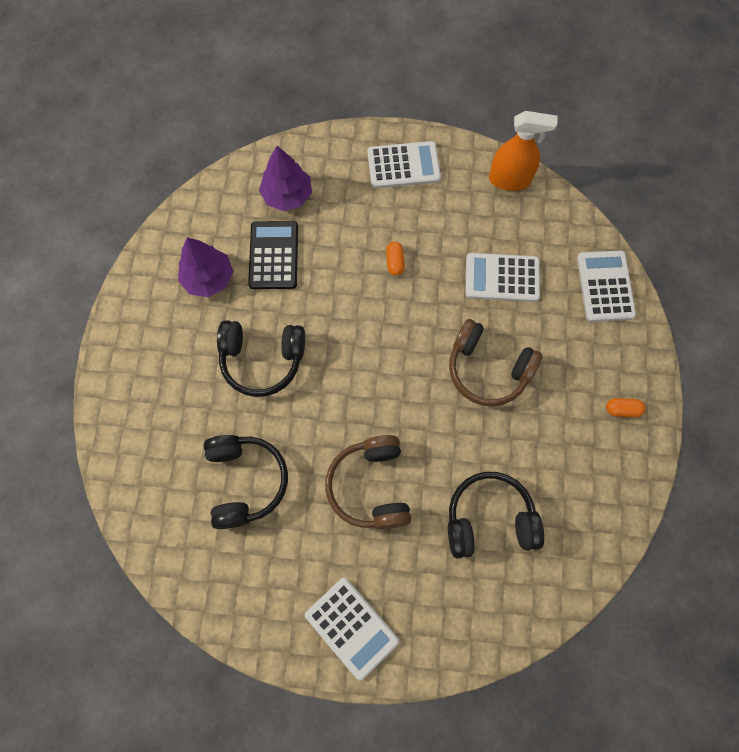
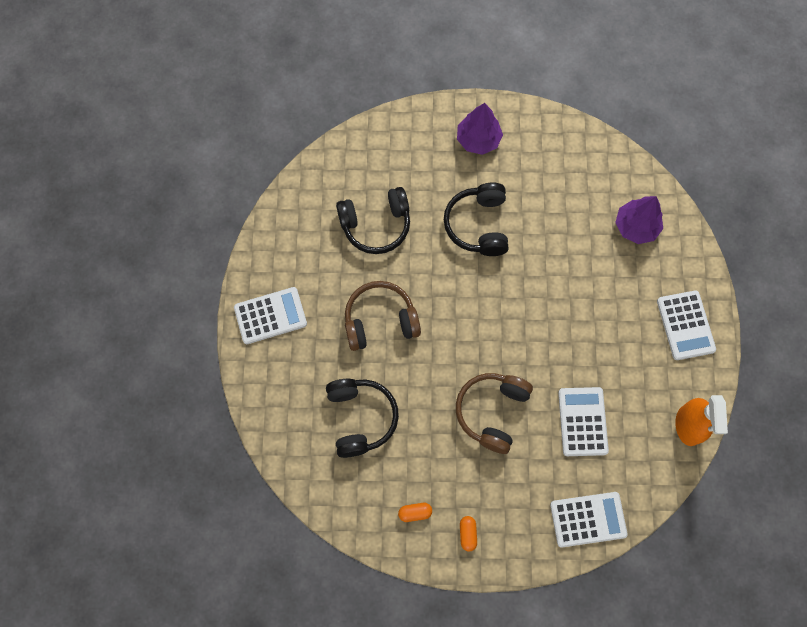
camera: 85 degrees right, 0 degrees up
purple tree [178,237,233,297] -> purple tree moved to [457,103,503,155]
black calculator [248,221,298,289] -> none
white calculator [305,578,399,680] -> white calculator turned 150 degrees counterclockwise [234,287,307,344]
orange capsule [386,242,405,276] -> orange capsule moved to [398,503,432,522]

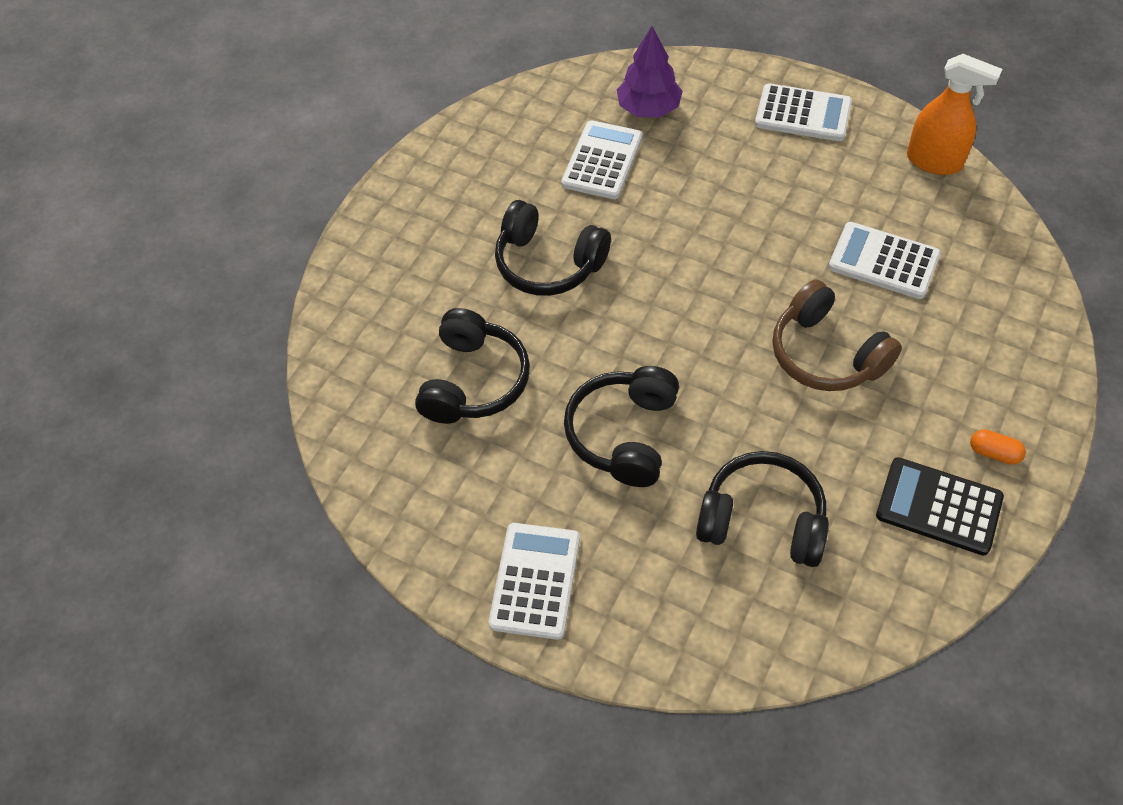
camera: 60 degrees left, 15 degrees down
brown headphones [345,281,421,351] -> black headphones [564,366,679,487]
orange capsule [398,503,432,522] -> black calculator [876,457,1004,556]
purple tree [457,103,503,155] -> none
white calculator [550,492,628,547] -> white calculator moved to [561,120,643,199]

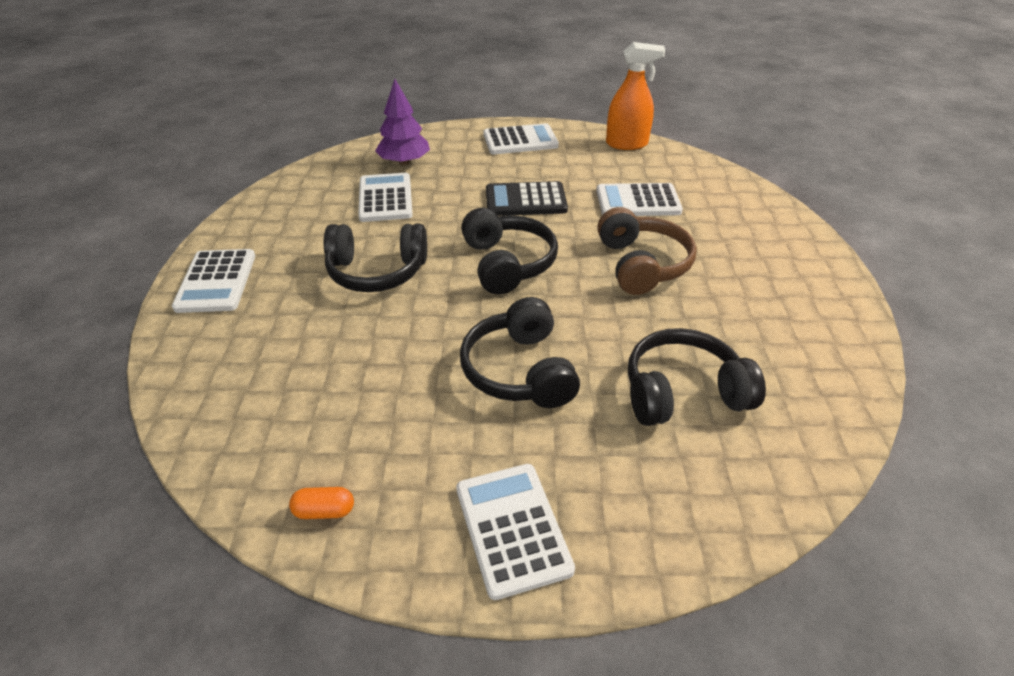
camera: 30 degrees left, 15 degrees down
black headphones [415,308,530,424] -> black headphones moved to [461,208,558,295]
brown headphones [772,279,902,391] -> brown headphones turned 120 degrees counterclockwise [597,207,697,295]
black calculator [876,457,1004,556] -> black calculator moved to [486,181,568,216]
orange capsule [970,429,1026,465] -> orange capsule moved to [289,487,354,519]
none -> white calculator [172,249,255,313]

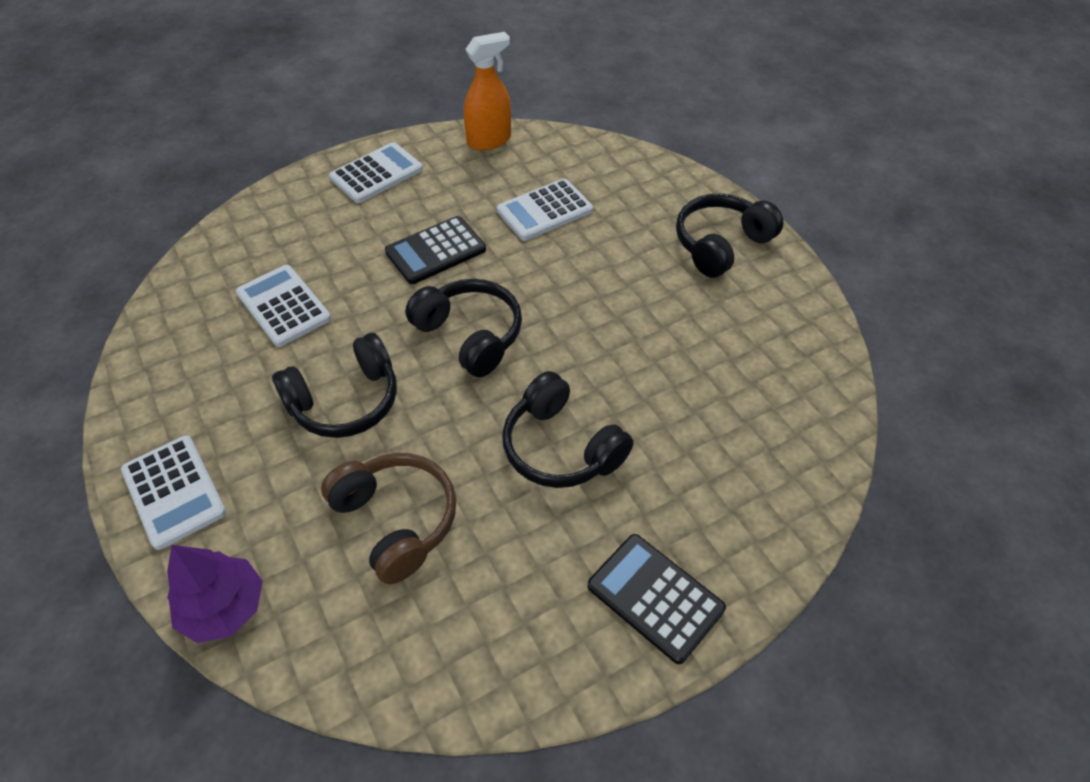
camera: 30 degrees left, 10 degrees up
orange capsule [289,487,354,519] -> none
purple tree [375,79,430,165] -> purple tree moved to [167,545,263,643]
white calculator [456,464,575,600] -> black calculator [587,534,726,664]
brown headphones [597,207,697,295] -> brown headphones moved to [321,453,456,584]
black headphones [628,328,766,426] -> black headphones moved to [676,194,784,278]

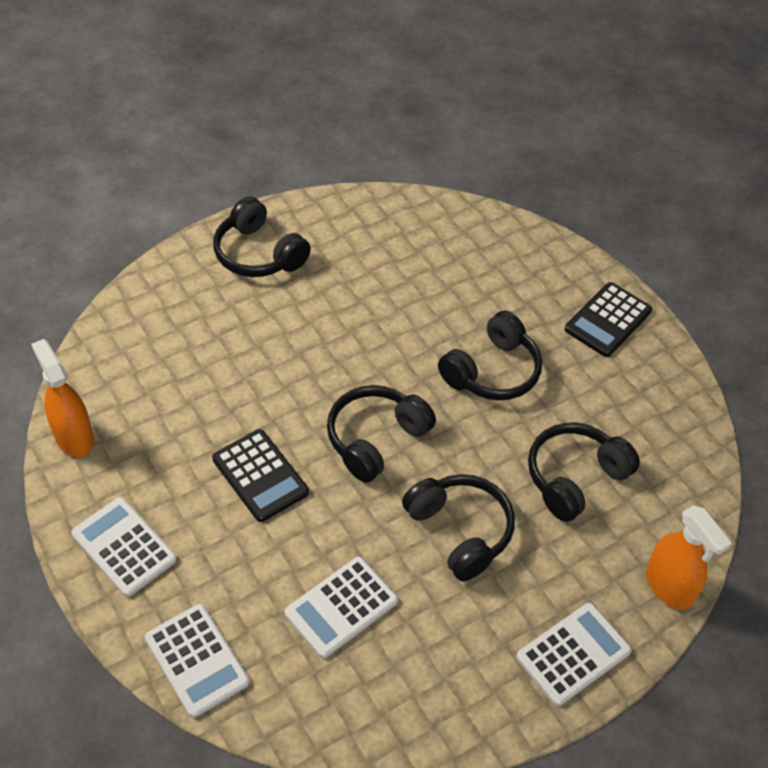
camera: 95 degrees left, 0 degrees up
purple tree [167,545,263,643] -> orange spray bottle [646,506,732,610]
brown headphones [321,453,456,584] -> black headphones [528,423,640,522]
white calculator [497,179,593,241] -> white calculator moved to [145,604,250,718]

